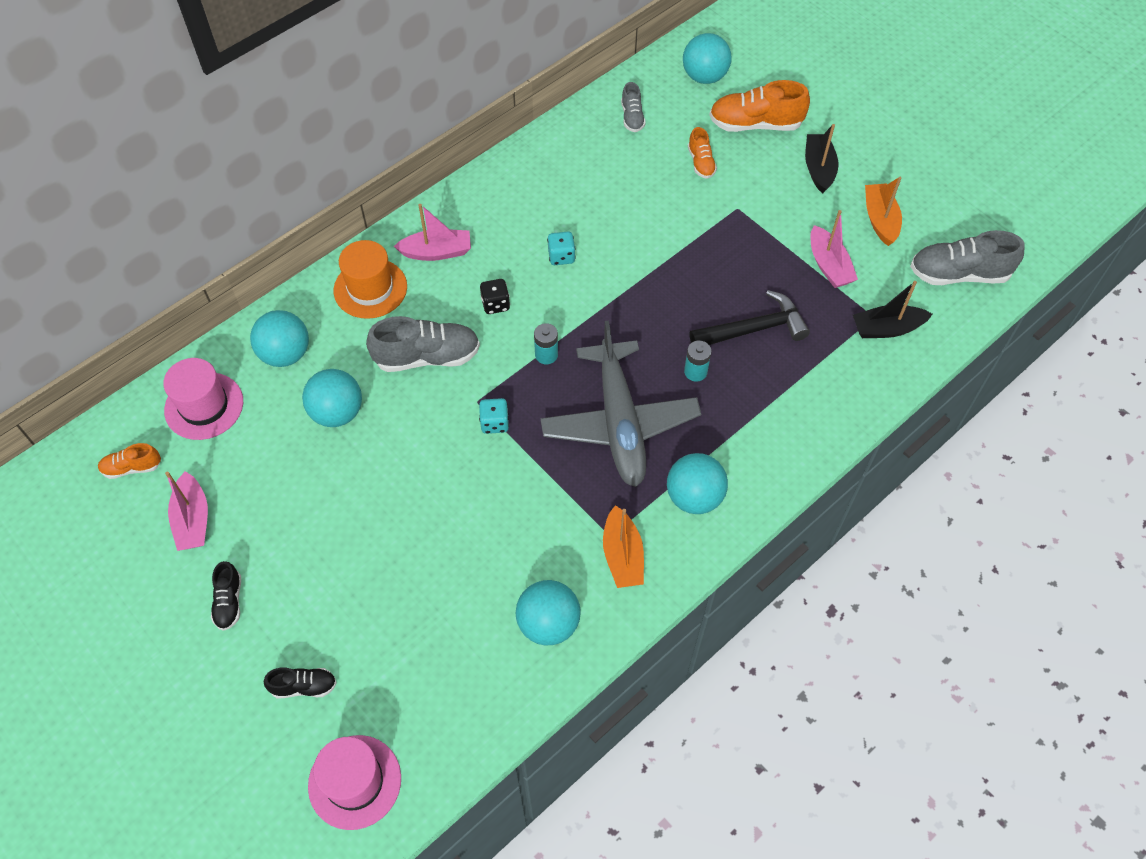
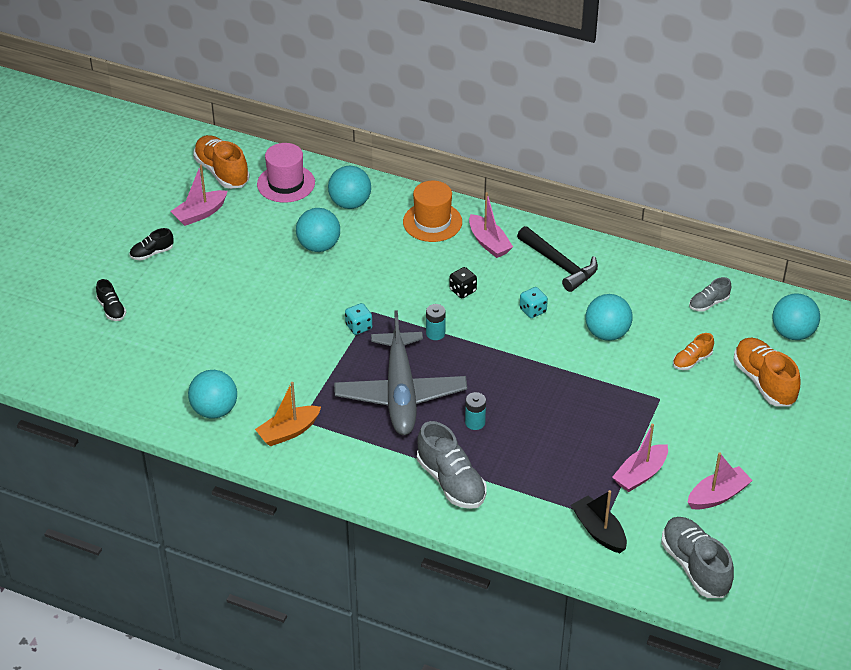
camera: 65 degrees right, 15 degrees down
orange shoe [98,443,161,479] -> orange shoe [193,135,250,189], size x1.86
pink hat [308,735,401,830] -> none
grey shoe [366,316,480,372] -> grey shoe moved to [417,421,487,509]
grey plane [541,320,701,487] -> grey plane turned 60 degrees counterclockwise [334,310,467,435]
turquoise ball [667,453,728,514] -> turquoise ball moved to [586,294,632,341]
black hammer [689,290,810,345] -> black hammer moved to [517,226,598,292]
black boat [805,124,838,194] -> none
orange boat [865,177,902,246] -> pink boat [687,452,753,509]

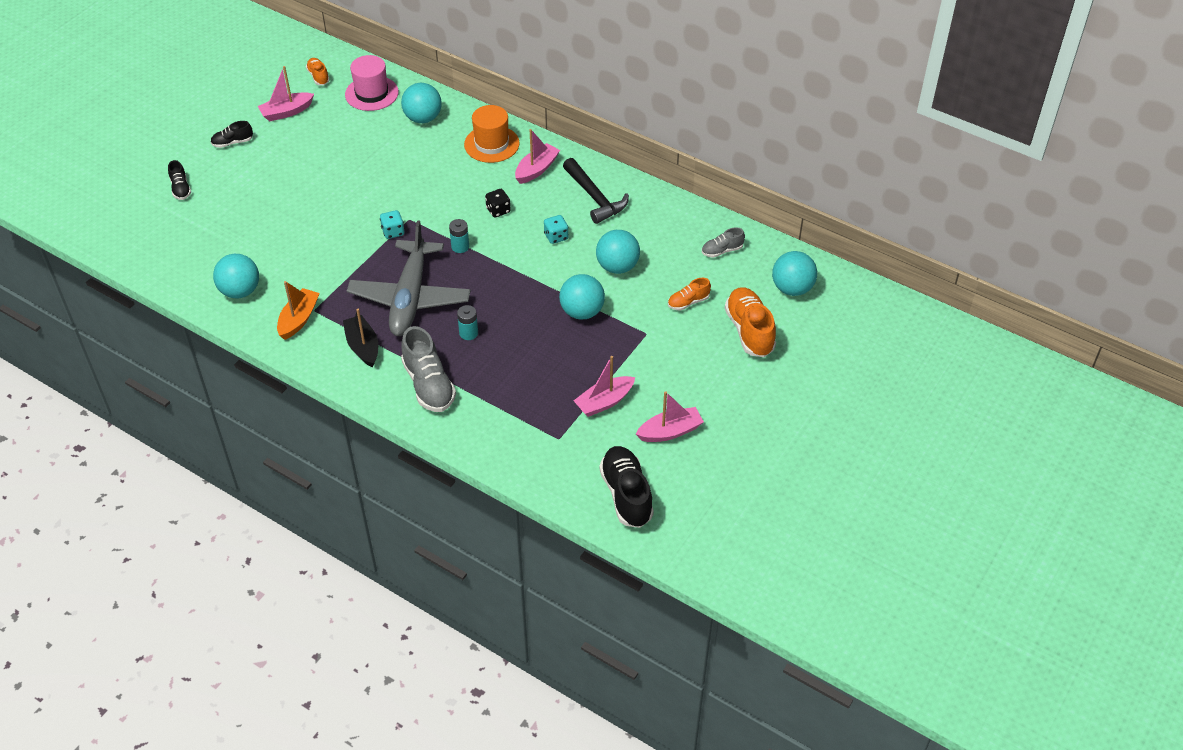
camera: 10 degrees right, 5 degrees up
orange shoe [193,135,250,189] -> orange shoe [306,58,330,85], size x0.54
orange boat [255,382,321,446] -> orange boat turned 135 degrees clockwise [277,281,320,340]
turquoise ball [296,208,340,252] -> turquoise ball moved to [559,274,605,320]
pink boat [469,192,513,258] -> pink boat turned 120 degrees counterclockwise [515,129,560,184]
black boat [571,490,627,553] -> black boat moved to [343,309,378,367]
grey shoe [661,517,734,598] -> black shoe [599,446,654,528]

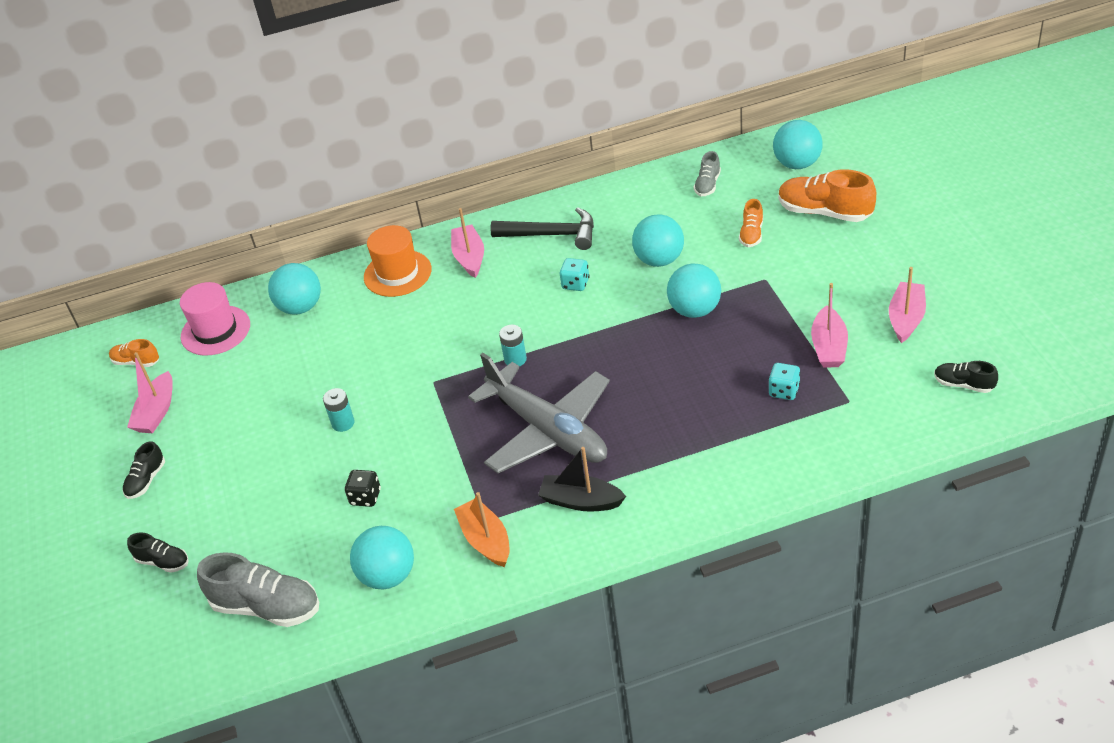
camera: 45 degrees left, 5 degrees down
turquoise dice [380,210,404,239] -> turquoise dice moved to [768,363,801,400]
grey shoe [401,326,456,412] -> grey shoe moved to [197,552,319,627]
turquoise battery [457,305,478,340] -> turquoise battery moved to [323,388,355,432]
black dice [485,189,511,218] -> black dice moved to [345,470,381,507]
black shoe [599,446,654,528] -> black shoe [934,361,998,393], size x0.54

